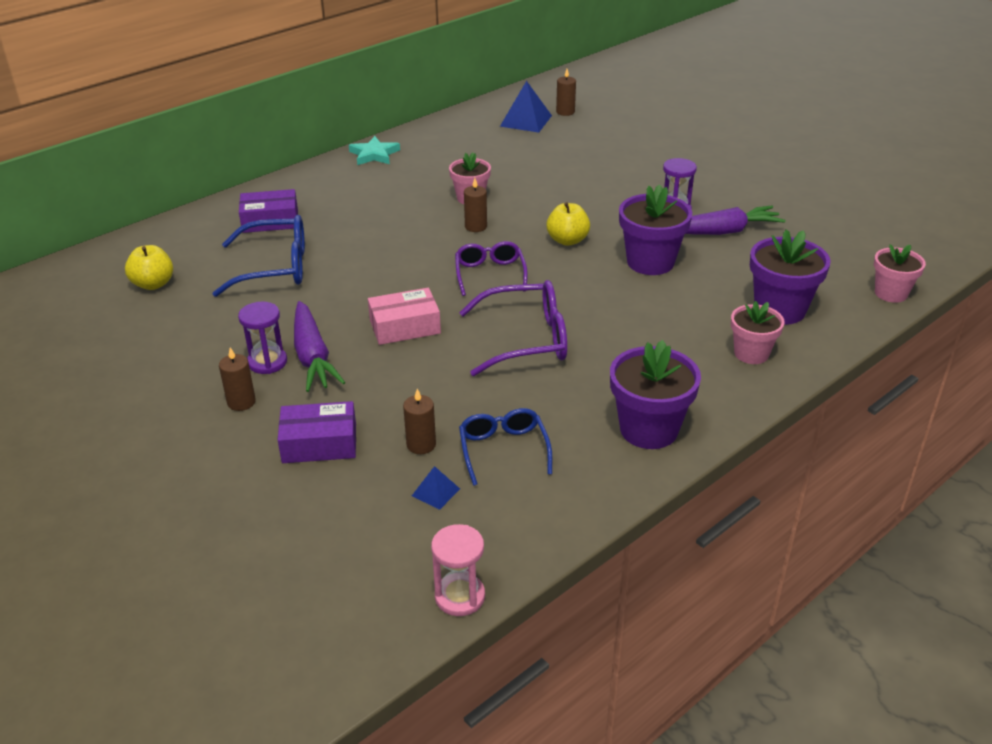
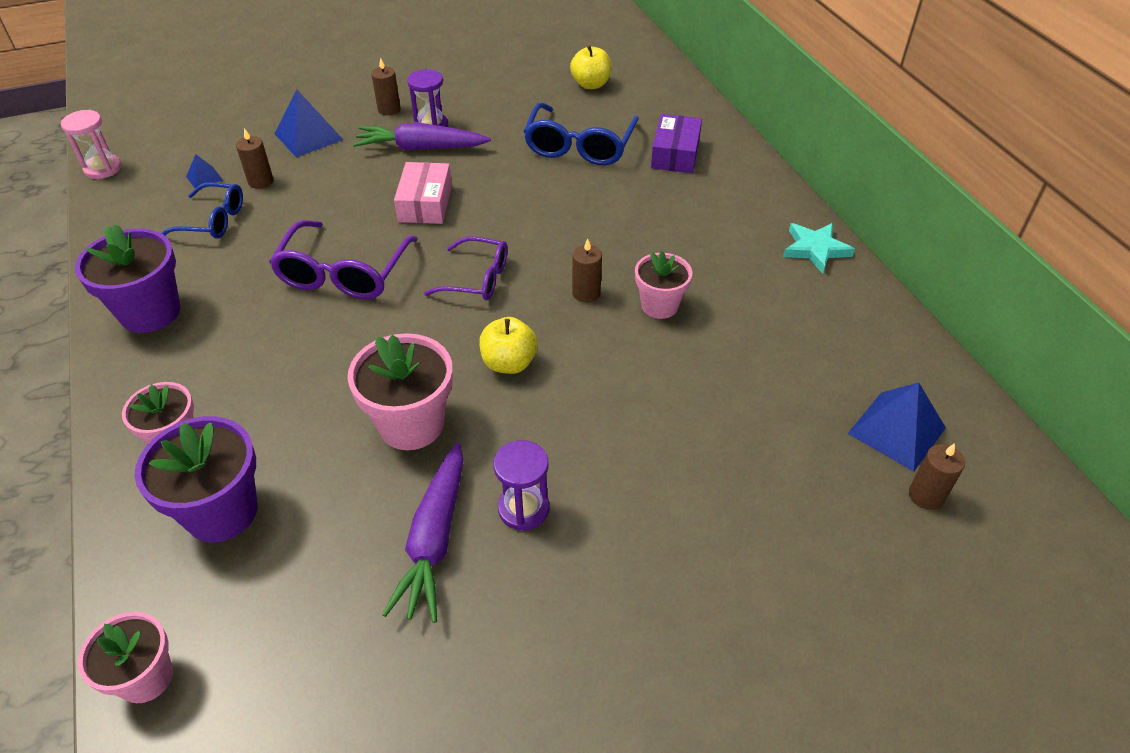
camera: 110 degrees right, 10 degrees up
purple box [278,401,356,463] -> blue pyramid [275,90,343,157]
purple flower pot [619,184,692,275] -> pink flower pot [348,333,453,450]

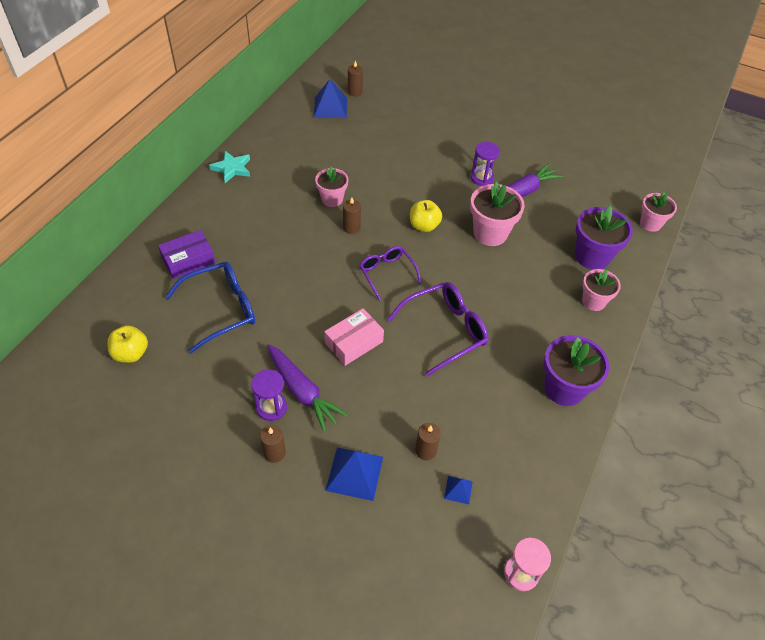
camera: 135 degrees left, 5 degrees up
blue glasses [162,182,243,239] -> none

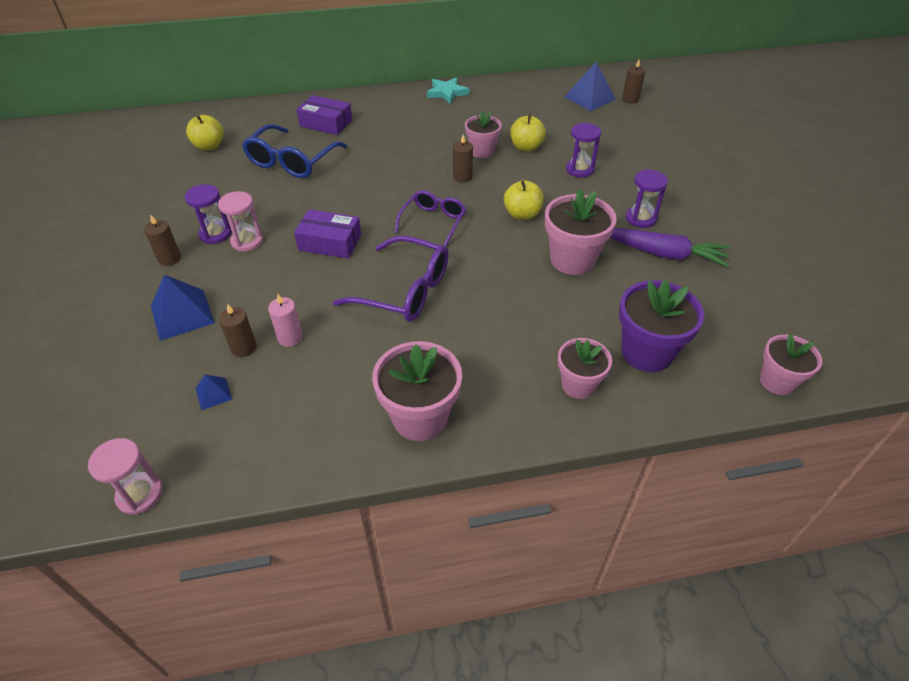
camera: 55 degrees right, 5 degrees down
blue glasses [165,261,255,353] -> blue glasses turned 90 degrees clockwise [242,124,347,178]
purple carrot [267,344,348,432] -> pink hourglass [218,191,263,252]
pink box [324,308,384,366] -> purple box [294,209,361,259]
purple flower pot [544,335,609,406] -> pink flower pot [372,341,462,441]
none -> pink candle [268,294,303,347]
none -> yellow apple [510,114,546,152]
none -> purple hourglass [566,123,601,178]

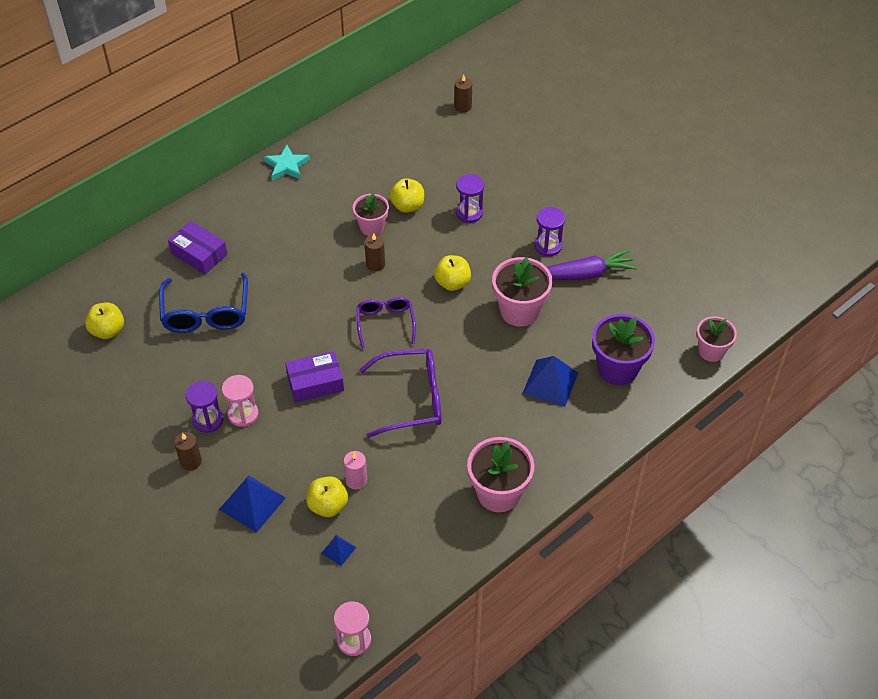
camera: 30 degrees left, 5 degrees up
brown candle [219,303,257,357] -> yellow apple [306,477,348,517]
purple box [297,95,352,135] -> purple box turned 45 degrees clockwise [168,221,227,274]
pink flower pot [558,338,612,399] -> none
blue pyramid [564,62,616,111] -> blue pyramid moved to [522,356,578,407]

